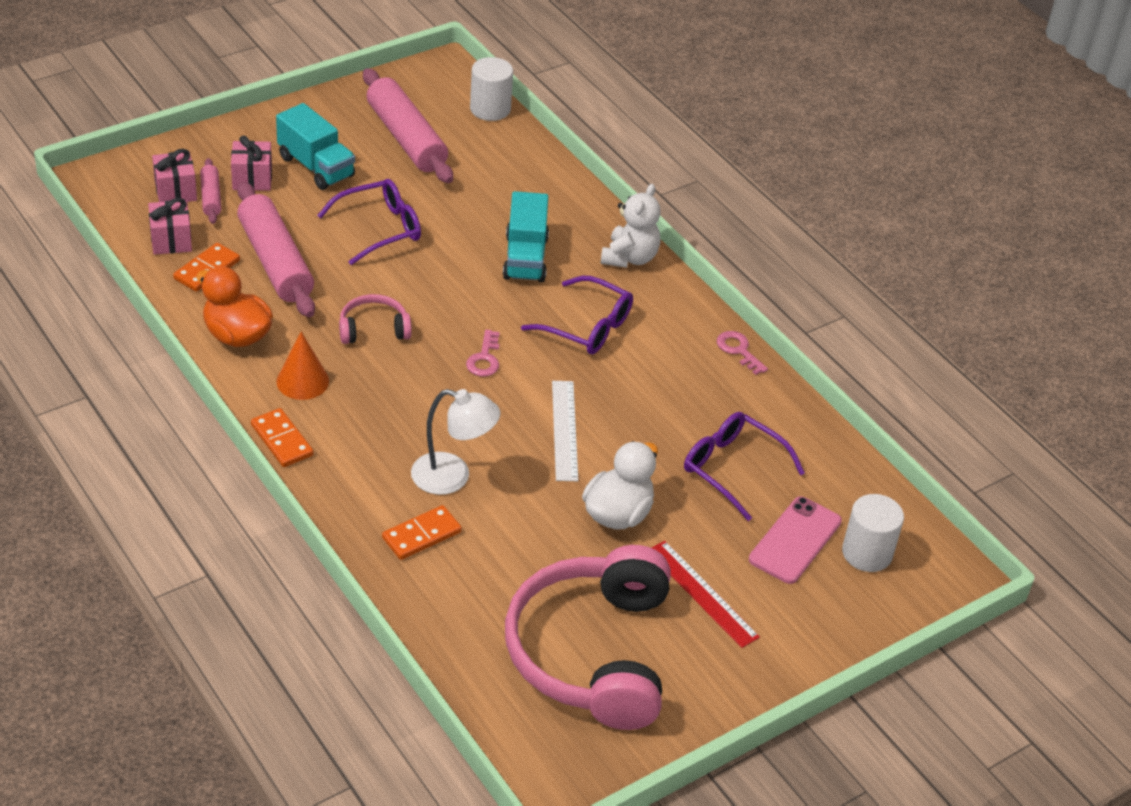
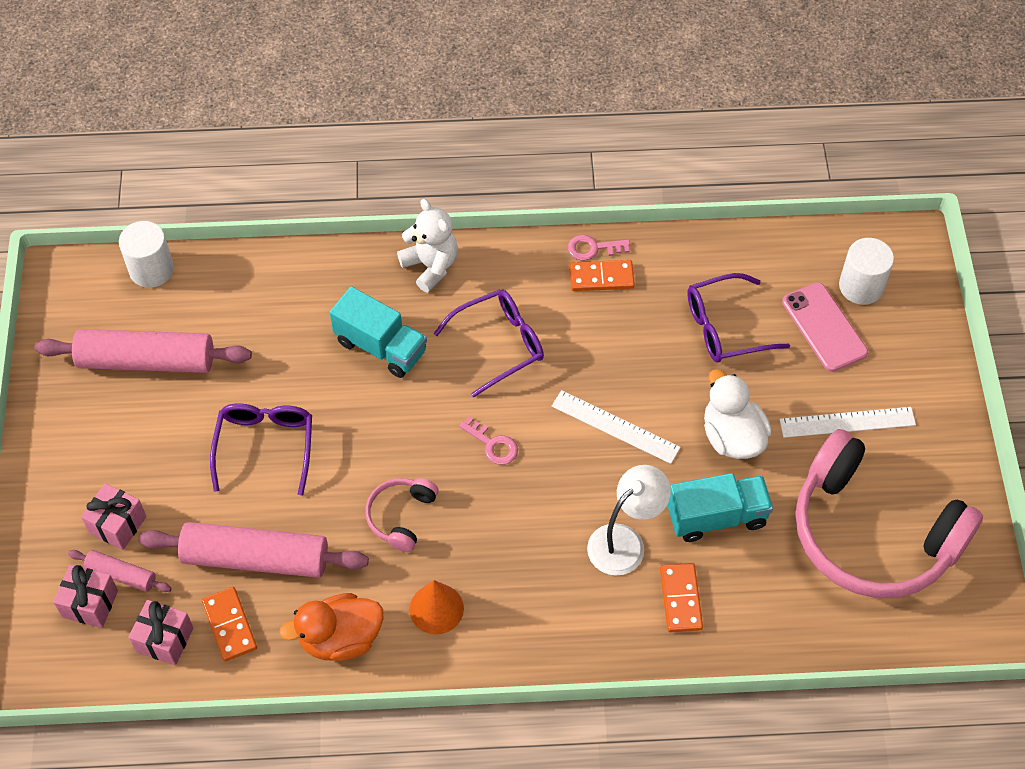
camera: 55 degrees left, 15 degrees up
orange domino [251,408,313,467] -> orange domino moved to [569,260,635,291]
turquoise truck [276,103,355,190] -> turquoise truck moved to [668,473,773,542]
red ruler [652,541,760,648] -> white ruler [779,407,916,438]

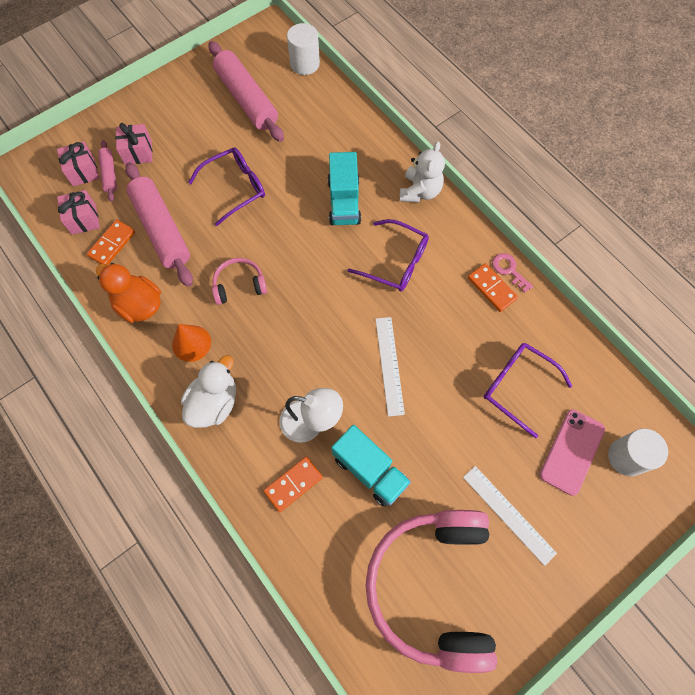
camera: 55 degrees right, 10 degrees up
pink key [459,416,518,465] -> none
white duck [704,369,772,459] -> white duck moved to [181,355,236,428]

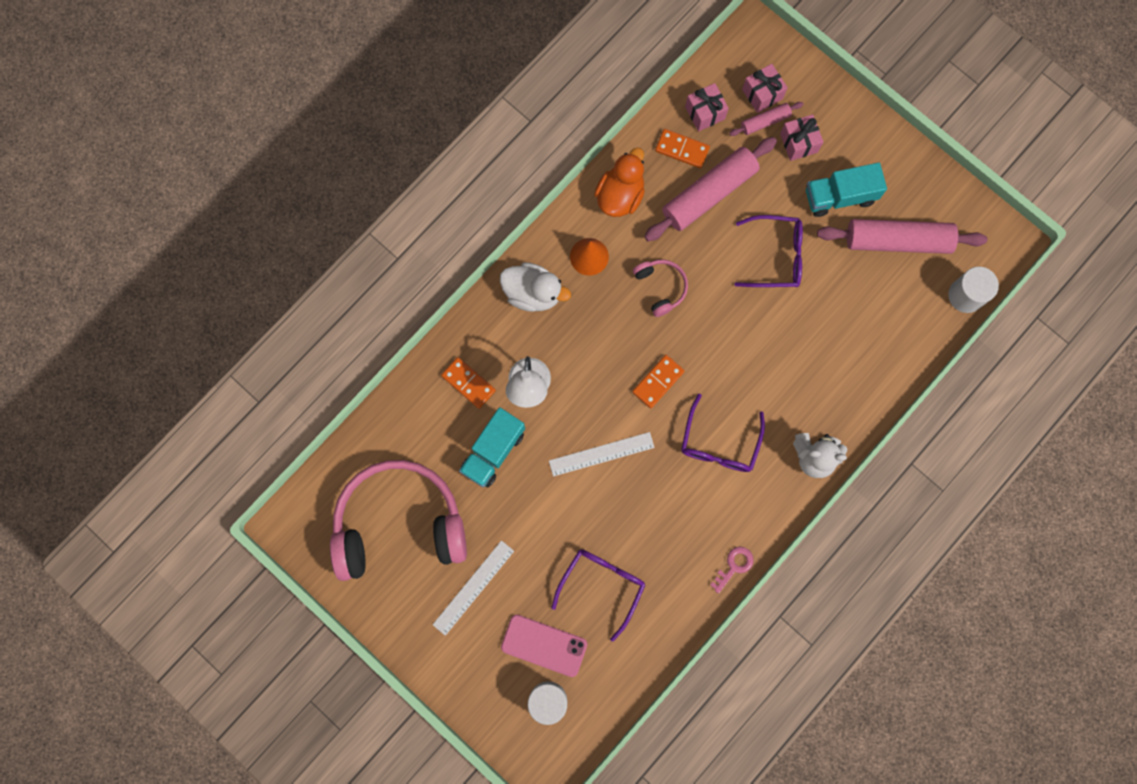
camera: 80 degrees right, 10 degrees up
purple glasses [188,147,265,226] -> purple glasses turned 45 degrees counterclockwise [734,215,803,287]
pink rolling pin [208,41,284,142] -> pink rolling pin turned 45 degrees clockwise [817,219,987,254]
turquoise truck [328,152,361,225] -> turquoise truck moved to [806,162,887,217]
orange domino [468,263,518,312] -> orange domino moved to [632,355,684,408]

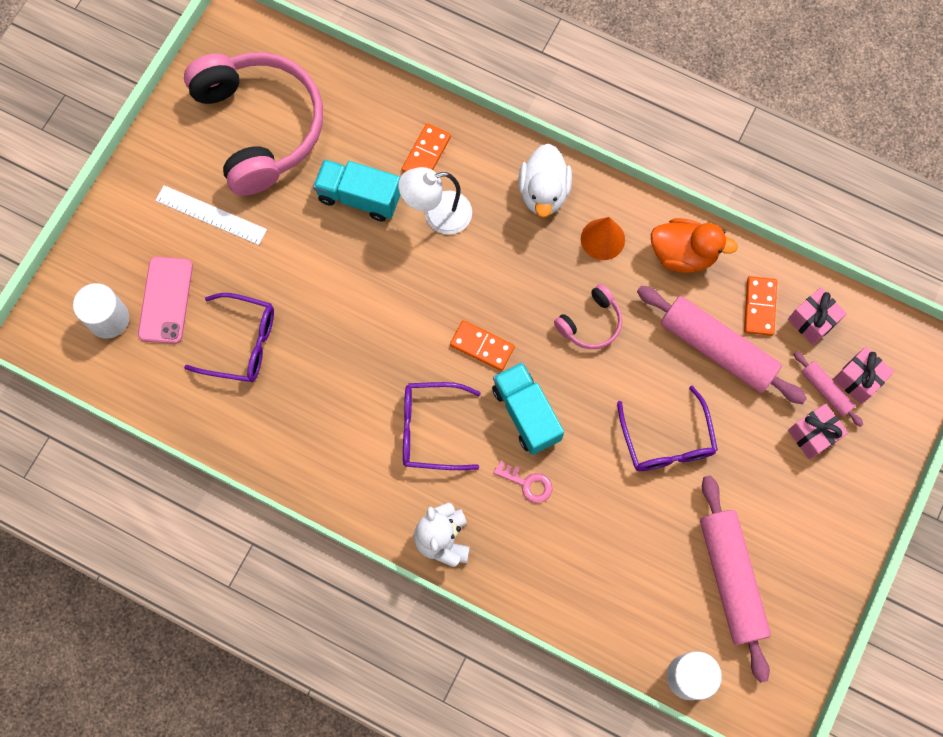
camera: 75 degrees right, 5 degrees down
white ruler [549,432,655,477] -> none
pink key [710,546,754,593] -> pink key moved to [494,461,553,503]
turquoise truck [806,162,887,217] -> turquoise truck moved to [492,362,564,455]

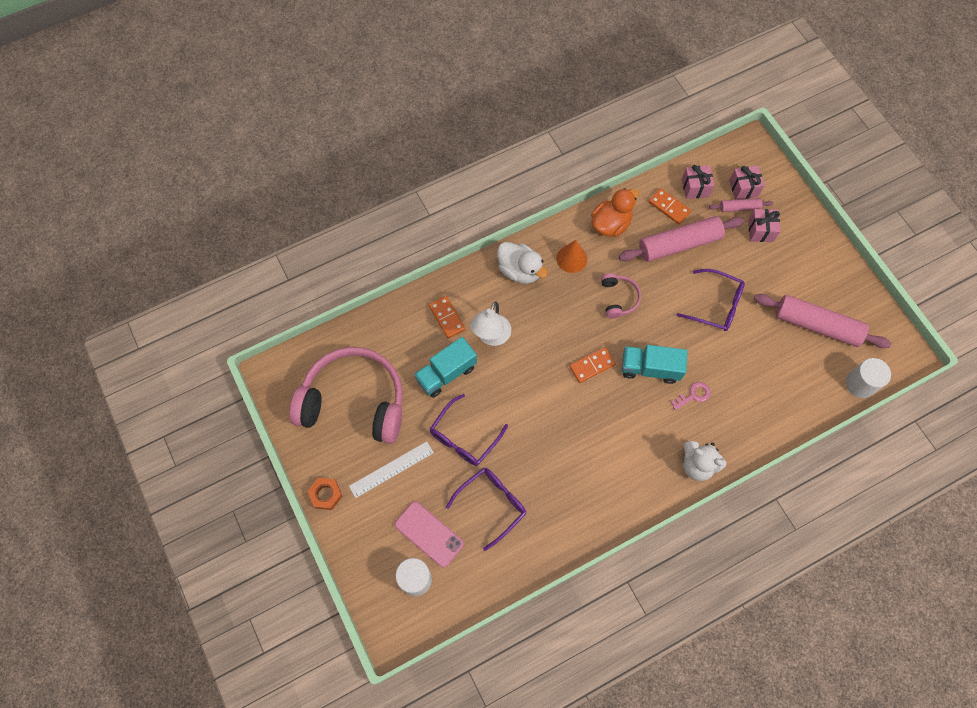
camera: 55 degrees left, 5 degrees down
purple glasses [403,382,481,470] -> purple glasses moved to [430,394,508,466]
none -> orange nut [307,478,342,510]

